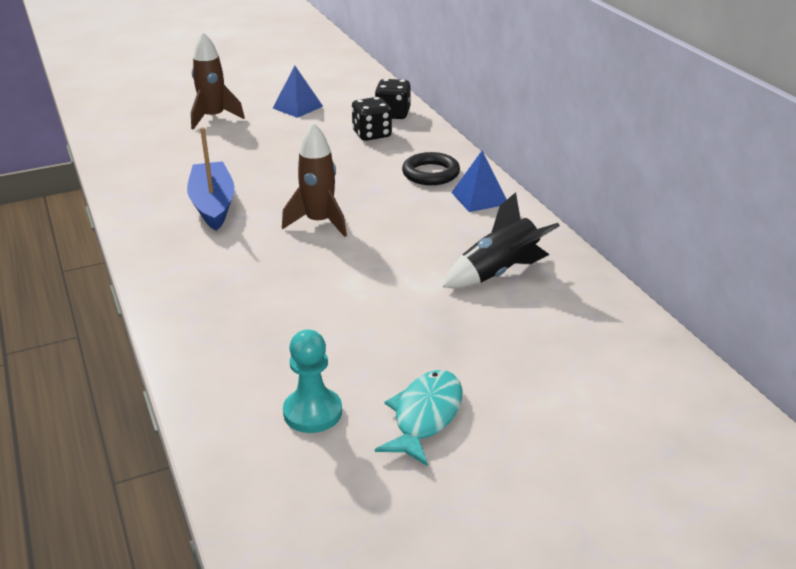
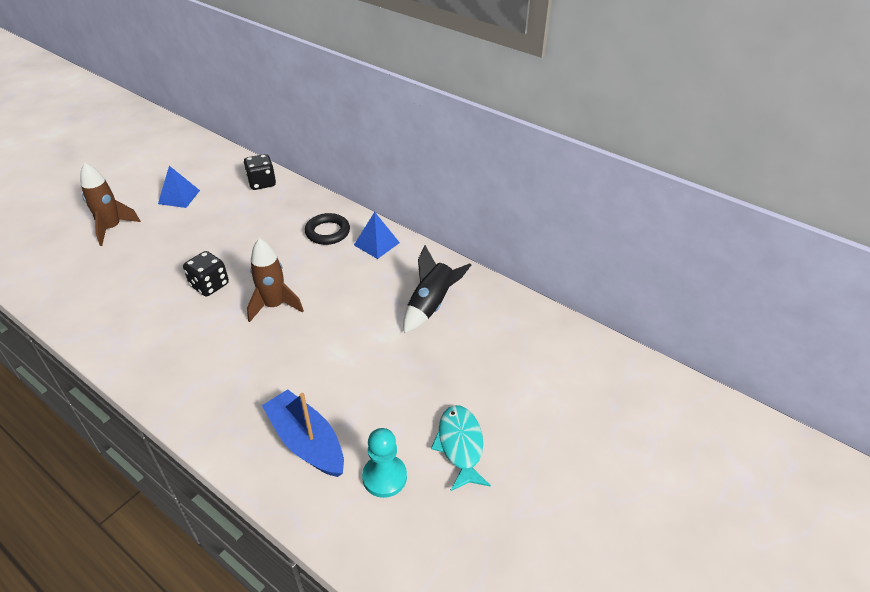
camera: 30 degrees left, 10 degrees up
blue boat [187,127,235,231] -> blue boat moved to [262,389,344,477]
black dice [352,97,392,141] -> black dice moved to [183,251,229,296]

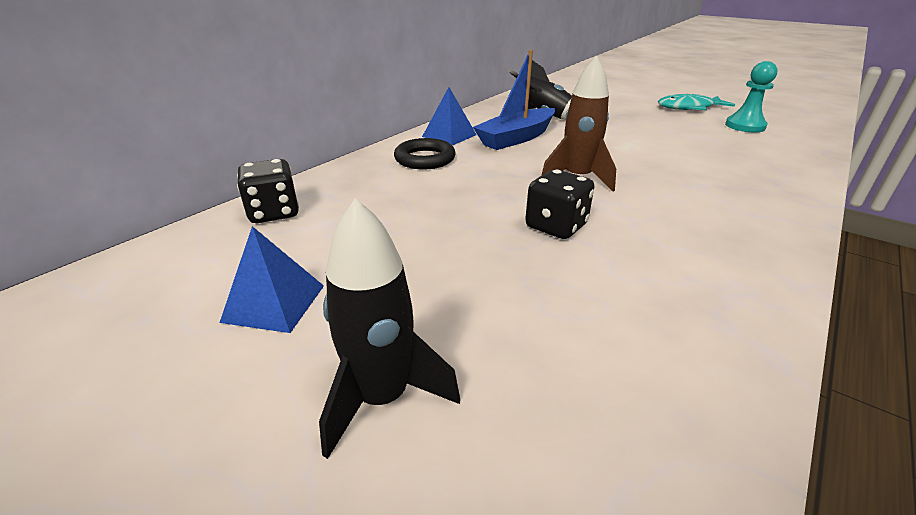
camera: 90 degrees left, 10 degrees down
brown rocket [80,162,141,246] -> black rocket [319,198,460,459]
blue boat [262,389,344,477] -> blue boat moved to [473,50,555,150]

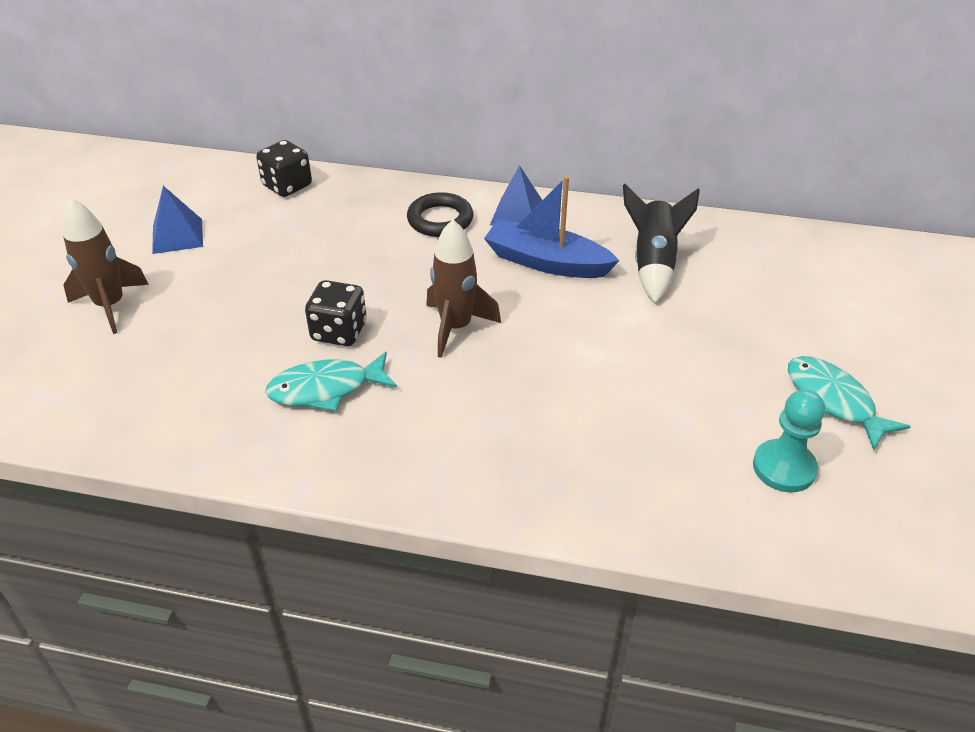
camera: 65 degrees right, 10 degrees up
black rocket [319,198,460,459] -> brown rocket [63,198,149,334]
none -> turquoise fish [265,352,397,412]

